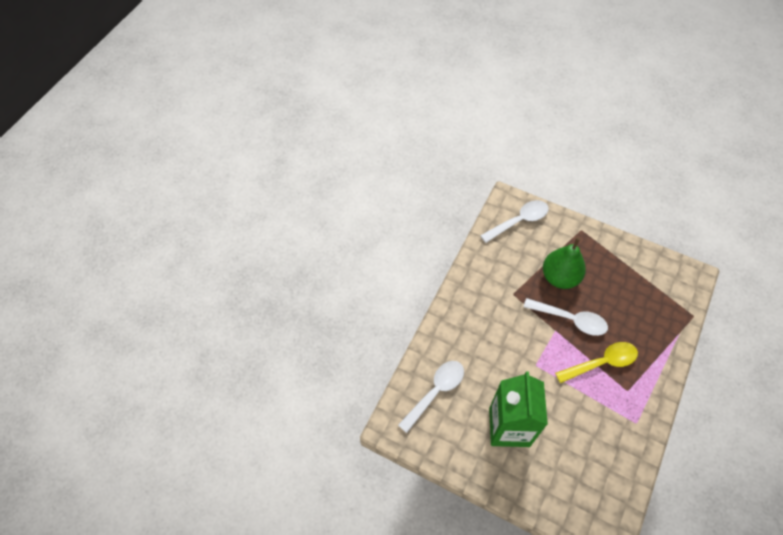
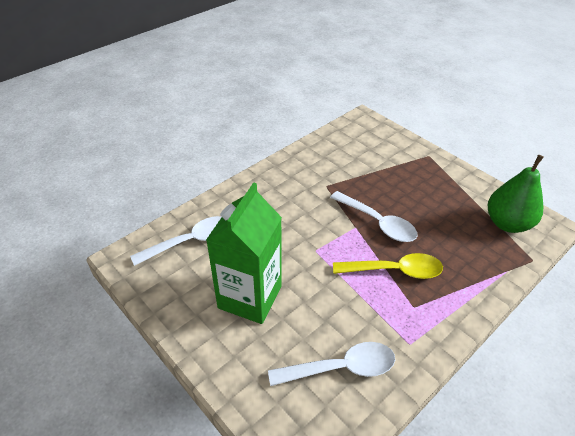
camera: 20 degrees right, 15 degrees down
white spoon [480,200,549,243] -> white spoon moved to [268,342,395,386]
green pear [543,237,586,289] -> green pear moved to [488,155,544,233]

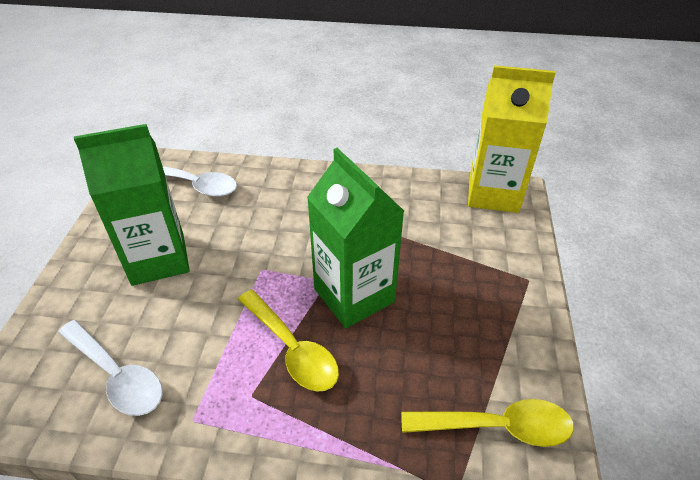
camera: 50 degrees right, 0 degrees up
white spoon [330,191,418,242] -> green carton [307,148,404,328]
green pear [488,155,544,233] -> yellow spoon [401,399,574,447]
none -> yellow carton [468,65,556,213]

